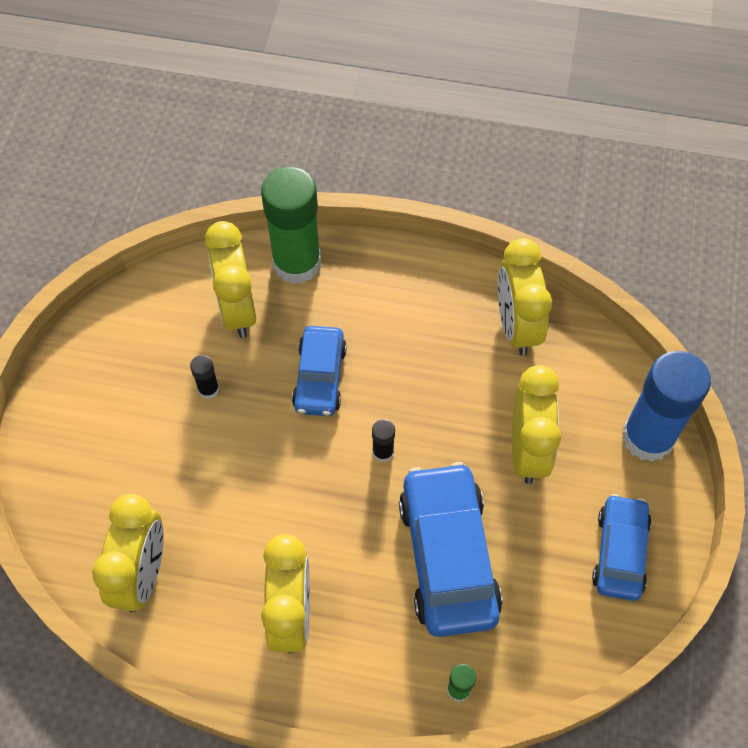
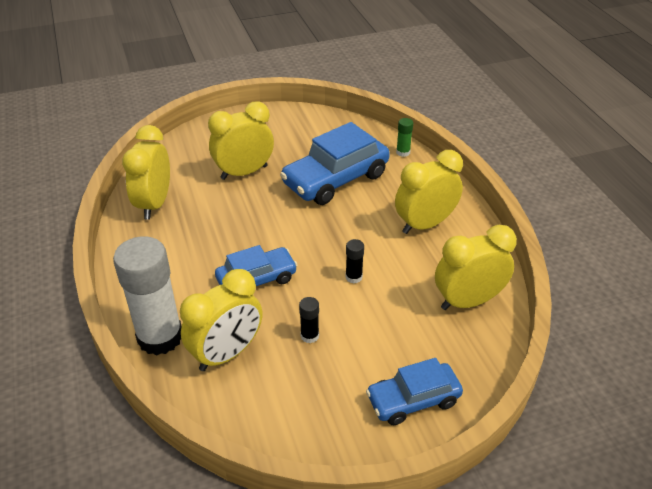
camera: 120 degrees left, 20 degrees down
green glue stick [261,167,321,284] -> white glue stick [113,236,182,356]
black glue stick [372,419,395,462] -> black glue stick moved to [345,239,364,283]
yellow clock [498,238,552,356] -> yellow clock turned 135 degrees clockwise [122,125,170,220]
blue car [592,494,652,601] -> blue car moved to [366,358,463,425]
blue glue stick [622,351,711,462] -> none

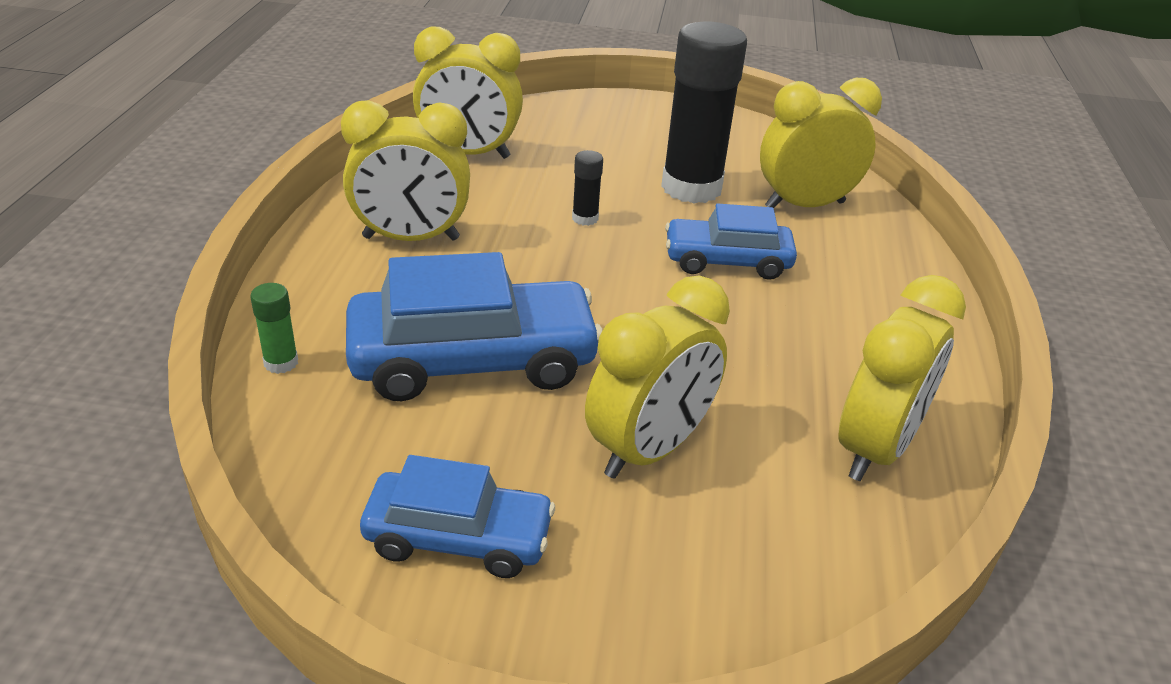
camera: 155 degrees left, 5 degrees down
white glue stick [113,236,182,356] -> none
yellow clock [208,101,274,180] -> yellow clock turned 45 degrees counterclockwise [585,276,730,479]
black glue stick [299,297,319,343] -> black glue stick [661,22,747,204], size x2.43
blue car [366,358,463,425] -> blue car moved to [360,455,555,578]

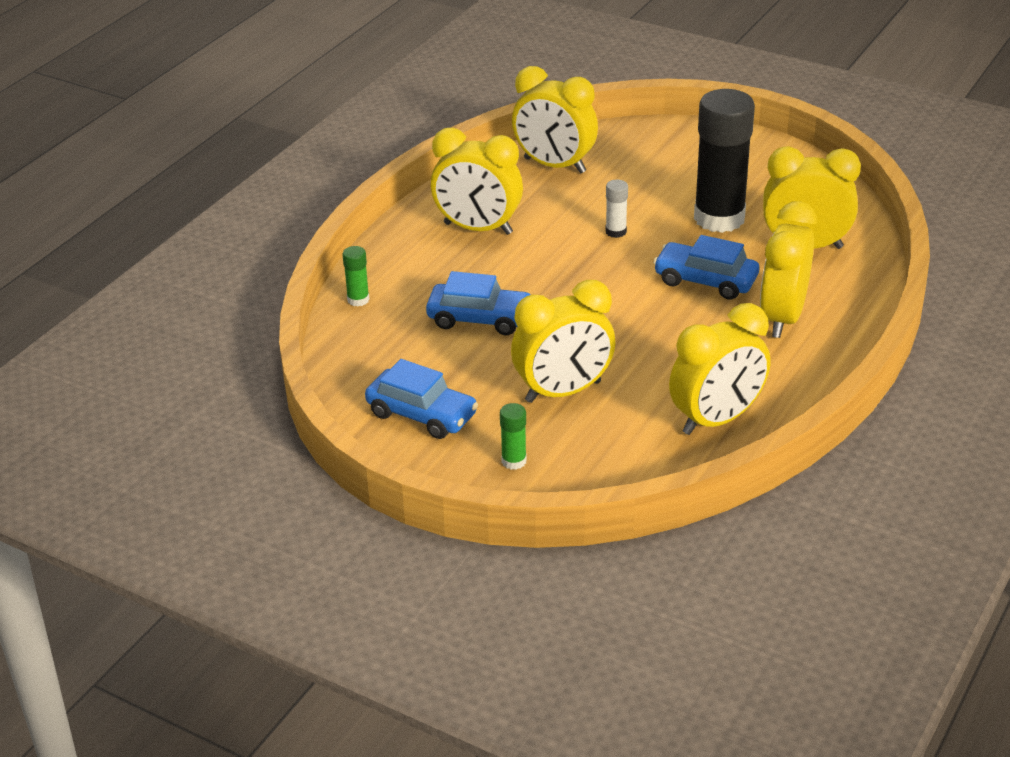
camera: 25 degrees right, 0 degrees up
blue car [346,252,603,401] -> blue car [426,271,530,335], size x0.61
black glue stick [572,150,603,226] -> white glue stick [605,180,628,238]
none -> green glue stick [500,403,526,470]
none -> yellow clock [760,201,817,338]

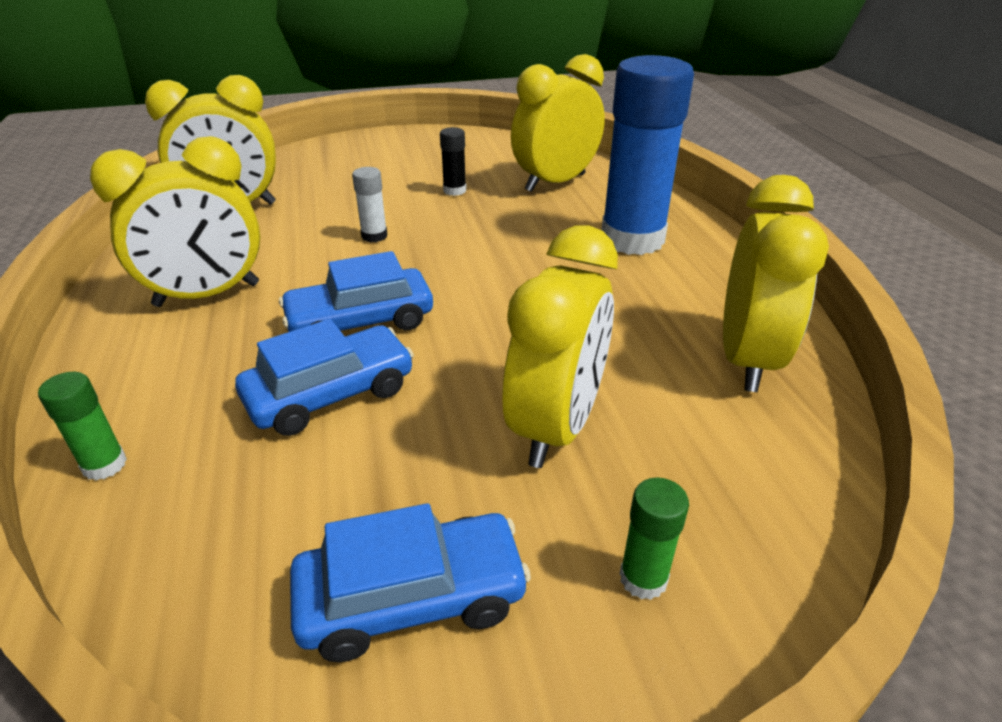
camera: 45 degrees left, 0 degrees up
blue car [653,235,759,300] -> blue car moved to [279,251,433,332]
black glue stick [694,89,755,233] -> black glue stick [440,127,466,196], size x0.41
yellow clock [760,201,817,338] -> blue glue stick [601,55,694,255]

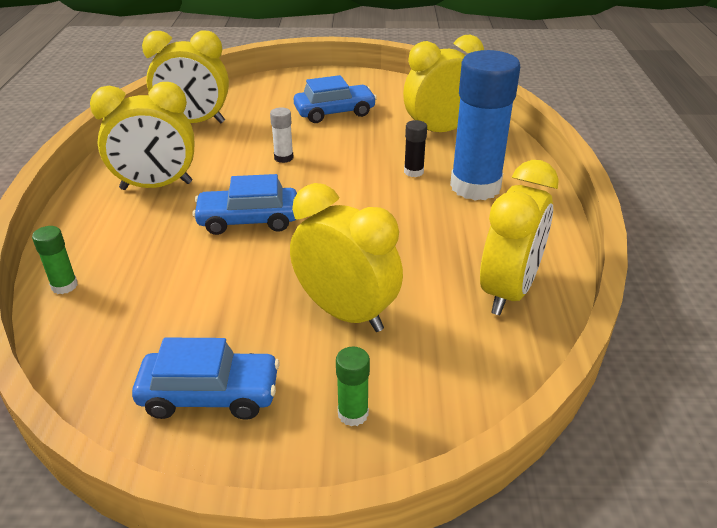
camera: 15 degrees right, 0 degrees up
blue car [235,319,414,436] -> blue car moved to [294,75,377,123]
black glue stick [440,127,466,196] -> black glue stick moved to [404,120,427,177]
yellow clock [502,225,618,468] -> yellow clock turned 90 degrees counterclockwise [290,183,403,332]

